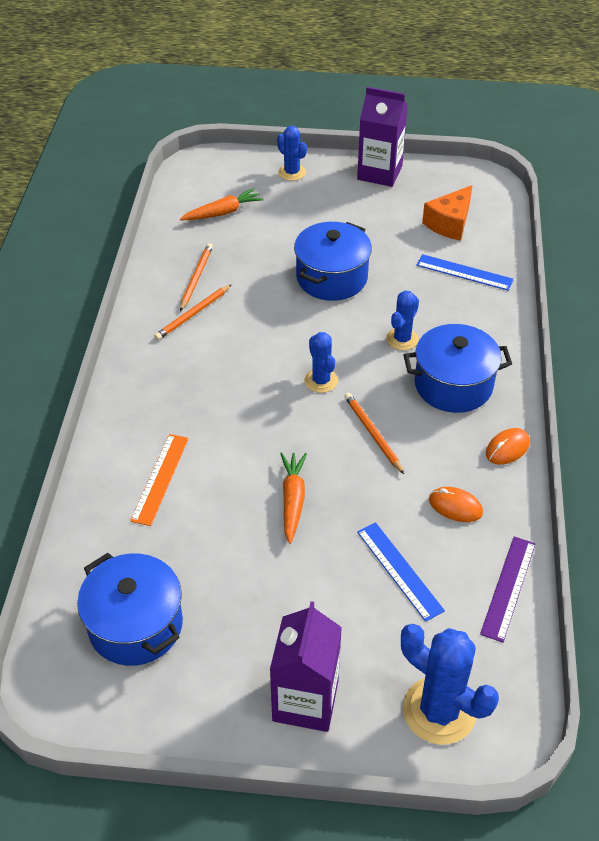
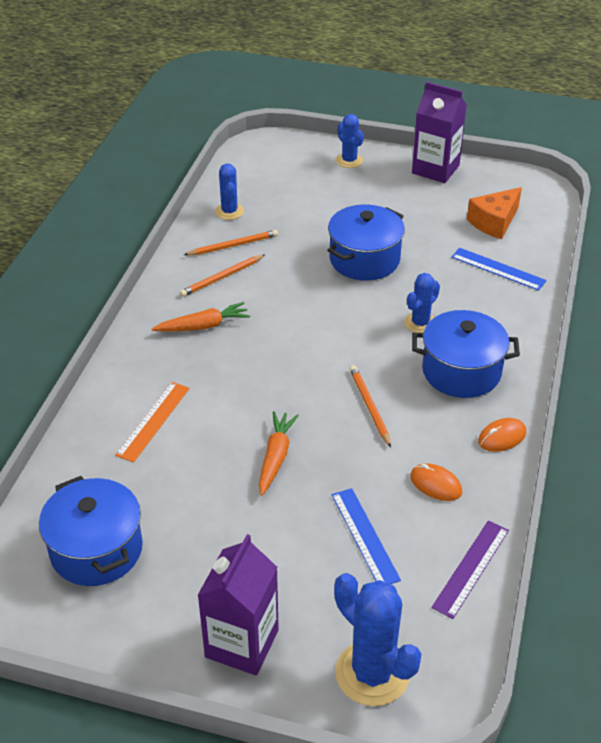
camera: 10 degrees right, 5 degrees down
orange carrot [180,188,264,220] -> orange carrot moved to [152,302,250,332]
orange pencil [180,243,213,311] -> orange pencil turned 45 degrees clockwise [184,230,278,255]
blue cactus [305,332,338,393] -> blue cactus moved to [215,164,244,220]

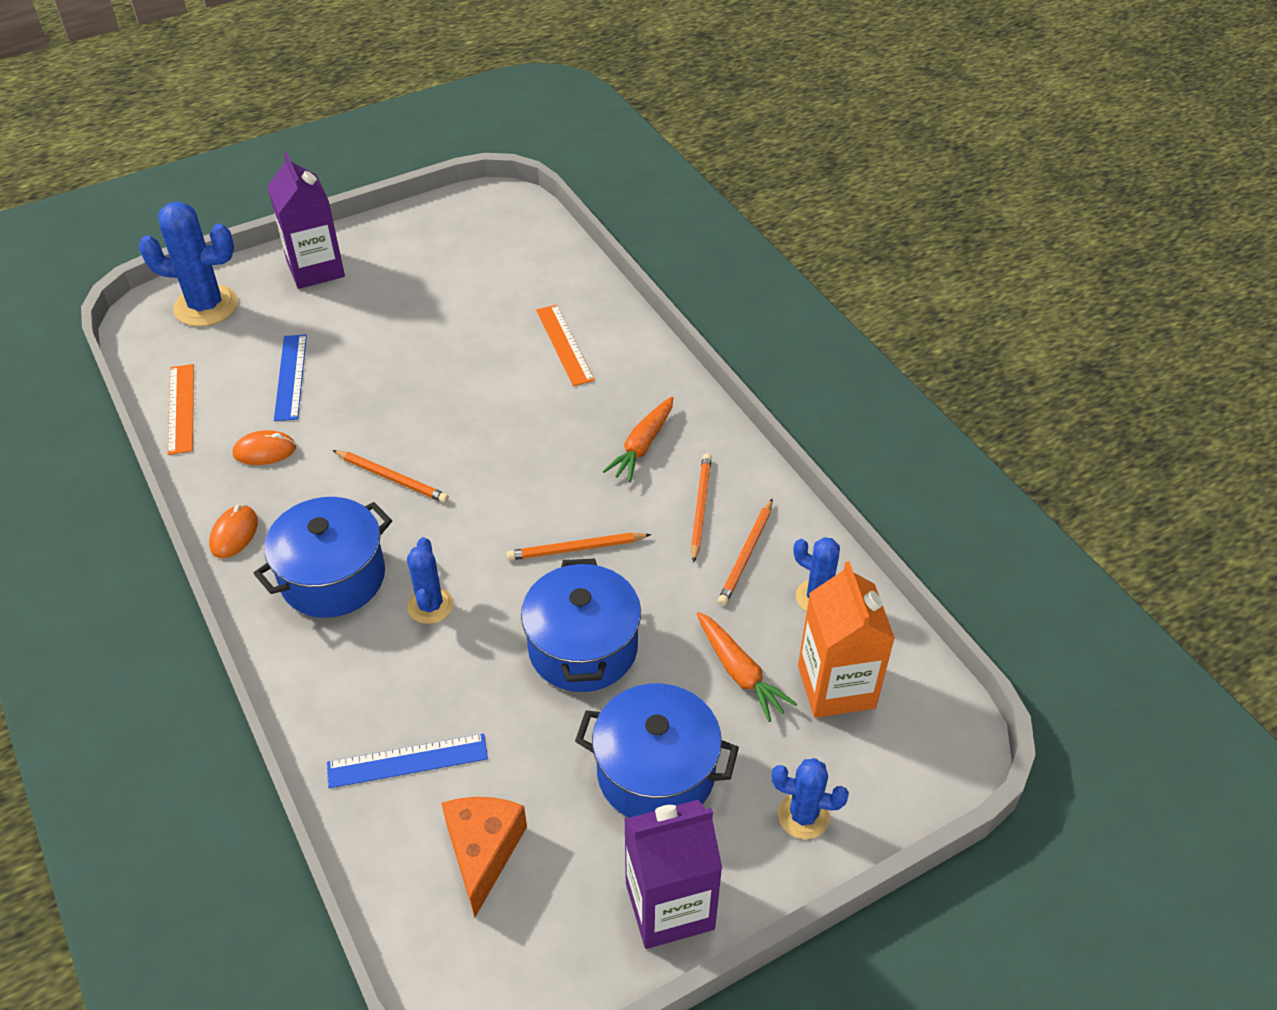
camera: 135 degrees right, 5 degrees up
blue pot [39,476,143,586] -> blue pot moved to [575,683,739,818]
orange carrot [259,411,299,496] -> orange carrot moved to [696,612,797,722]
blue ruler [332,488,401,584] -> blue ruler turned 60 degrees clockwise [274,335,307,421]
purple ruler [431,520,509,619] -> orange ruler [168,364,194,455]
none -> orange pencil [506,532,652,560]
none -> orange carton [798,562,895,718]

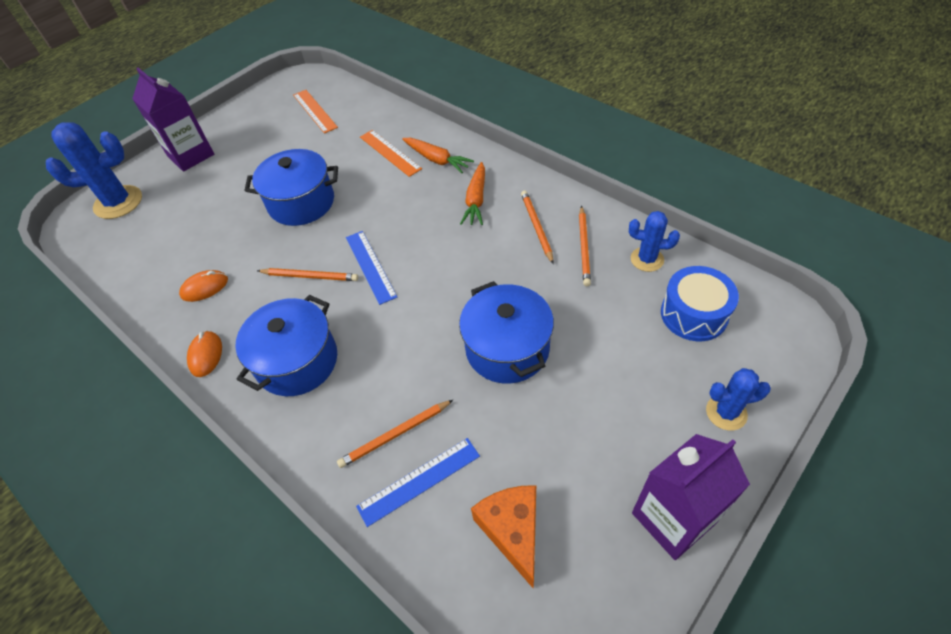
camera: 15 degrees left, 5 degrees up
orange ruler [168,364,194,455] -> orange ruler moved to [293,90,338,134]
blue ruler [274,335,307,421] -> blue ruler moved to [346,231,397,305]
blue cactus [407,537,453,624] -> none
orange pencil [506,532,652,560] -> orange pencil moved to [337,400,453,468]
blue pot [575,683,739,818] -> blue pot moved to [245,149,338,226]
orange carrot [696,612,797,722] -> orange carrot moved to [402,138,474,173]
orange carton [798,562,895,718] -> blue drum [661,266,739,341]

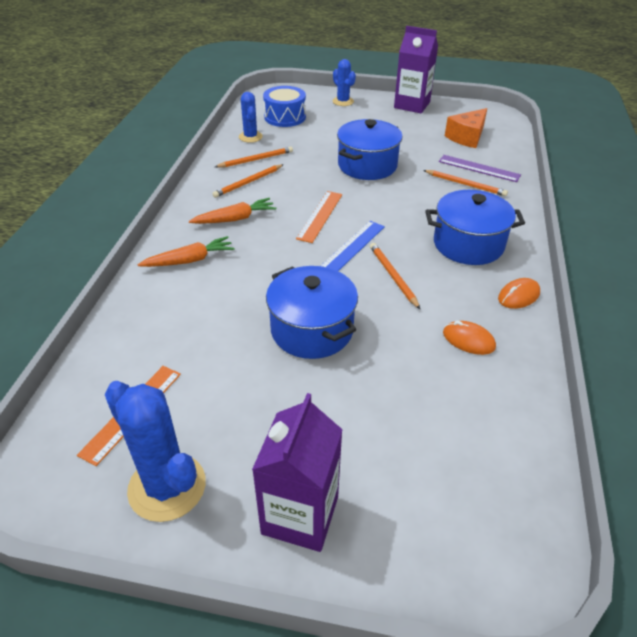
camera: 125 degrees left, 10 degrees down
blue cactus [46,122,142,219] -> blue cactus moved to [105,381,206,522]
blue ruler [356,438,480,527] -> purple ruler [439,155,521,182]
orange ruler [360,130,422,177] -> orange ruler moved to [296,191,342,243]
orange carrot [402,138,474,173] -> orange carrot turned 60 degrees clockwise [137,236,235,267]

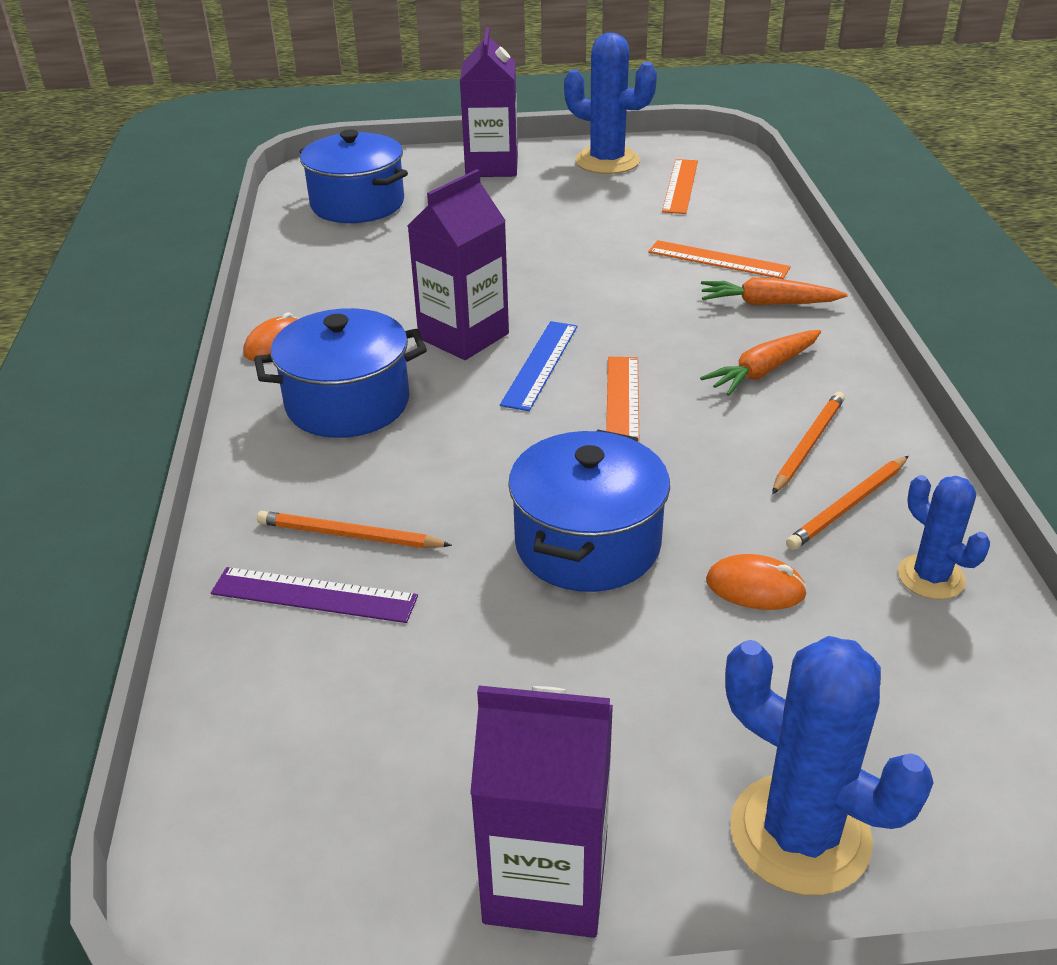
camera: 165 degrees right, 5 degrees down
orange carrot [137,236,235,267] -> orange carrot turned 45 degrees clockwise [701,277,848,305]
blue drum [263,86,306,127] -> none
blue pot [266,266,358,359] -> blue pot moved to [299,130,408,223]
blue cactus [332,59,356,106] -> blue cactus [725,636,934,895], size x1.71
orange pencil [370,243,420,309] -> purple carton [408,169,509,360]
orange mouse [443,321,496,355] -> orange mouse moved to [706,554,807,610]
orange cheese [445,108,487,148] -> none
none -> orange ruler [648,240,791,279]

